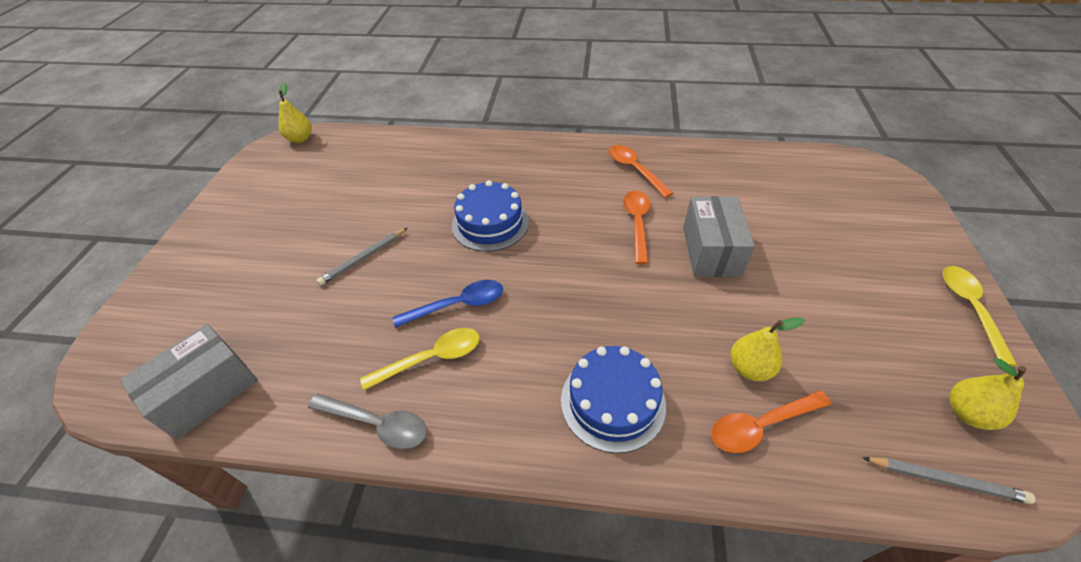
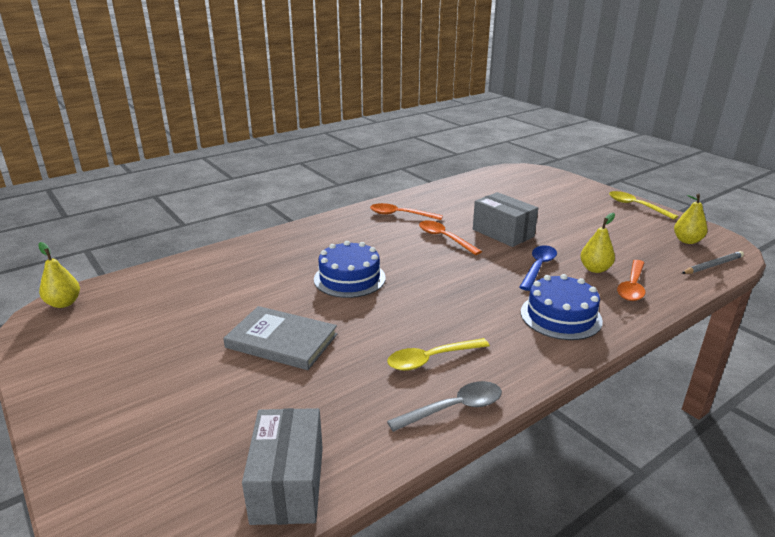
camera: 45 degrees left, 20 degrees down
grey pencil [316,228,407,286] -> grey book [223,306,337,370]
yellow spoon [360,328,480,390] -> yellow spoon turned 135 degrees counterclockwise [387,338,490,371]
blue spoon [392,280,503,328] -> blue spoon moved to [519,245,557,291]

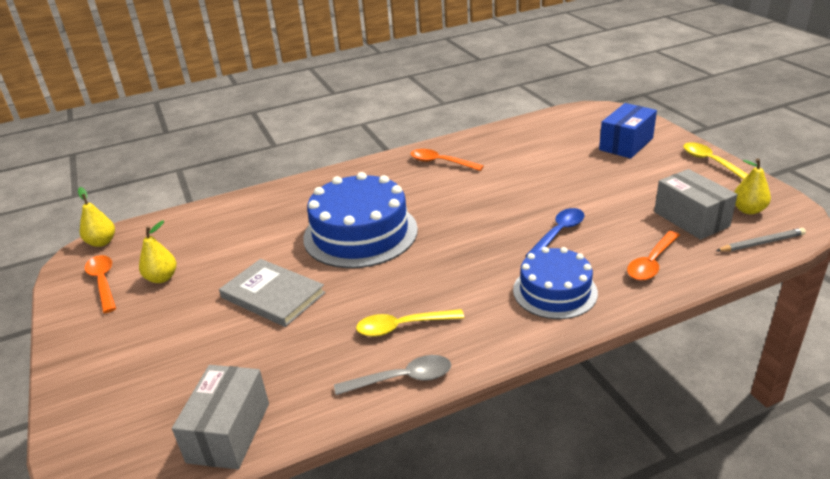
camera: 15 degrees right, 5 degrees up
blue cake [314,241,386,298] -> blue cake [303,172,418,268], size x1.59
orange spoon [419,220,482,255] -> orange spoon moved to [85,255,116,313]
grey box [473,192,538,247] -> grey box moved to [654,169,738,240]
yellow pear [580,213,615,273] -> yellow pear moved to [139,220,177,283]
none -> blue box [599,103,657,158]

